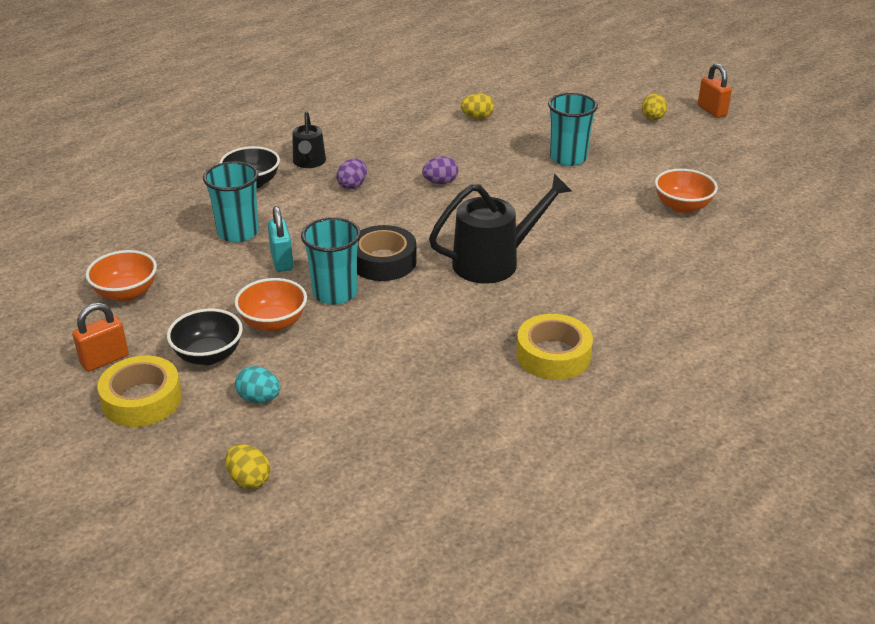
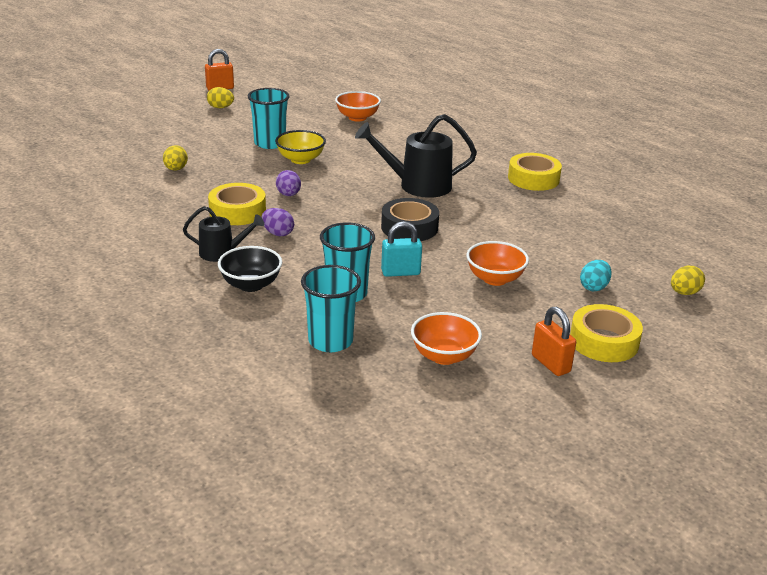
camera: 85 degrees left, 5 degrees down
black bowl [167,308,243,365] -> none
turquoise cup [301,217,361,305] -> turquoise cup moved to [301,265,361,352]
black watering can [429,174,572,284] -> black watering can turned 75 degrees counterclockwise [355,114,477,198]
none -> yellow tape [208,183,266,225]
none -> yellow bowl [275,130,326,164]

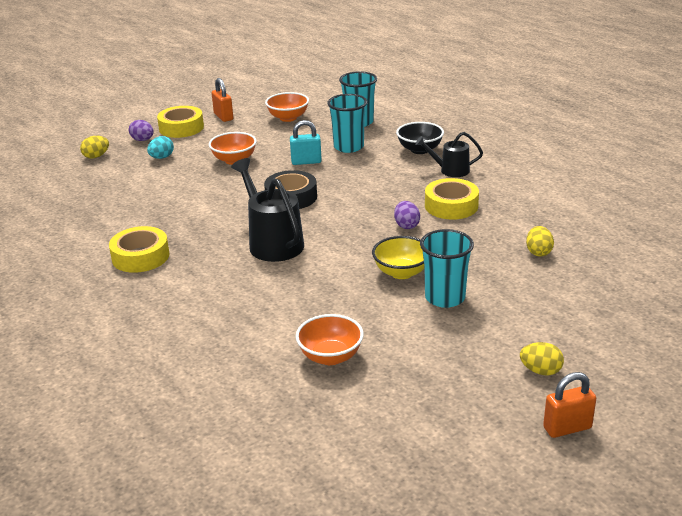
camera: 175 degrees left, 0 degrees up
purple egg [261,208,294,236] -> purple egg moved to [129,120,153,141]
black watering can [355,114,477,198] -> black watering can turned 120 degrees counterclockwise [231,158,304,262]

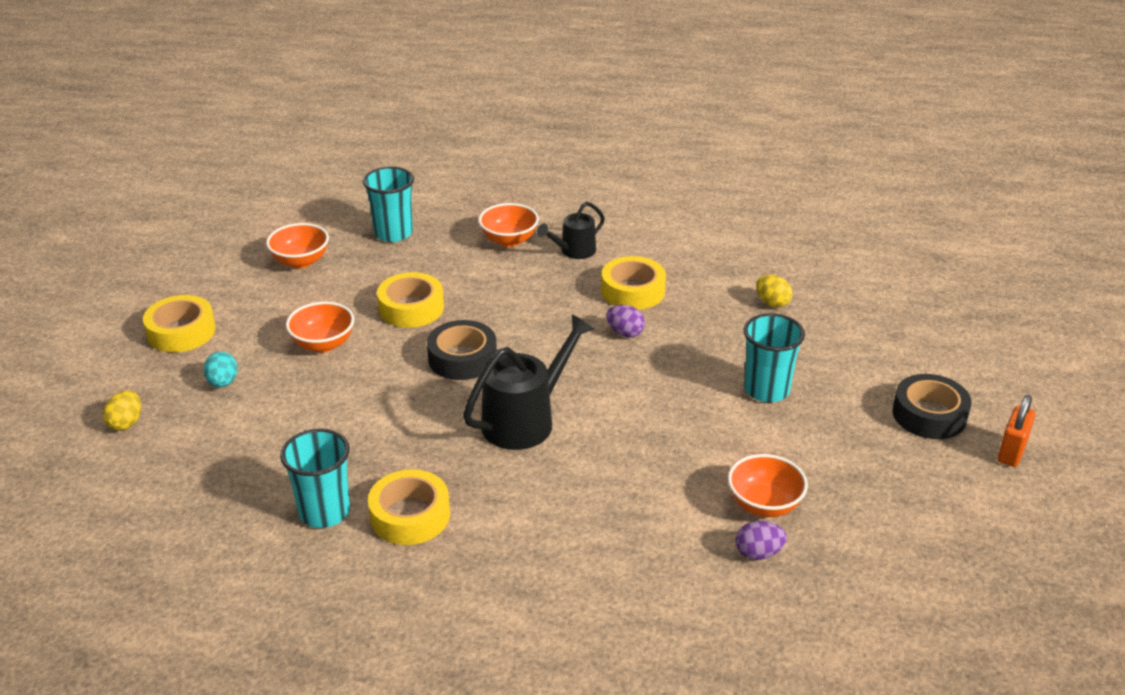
camera: 45 degrees left, 5 degrees up
purple egg [129,120,153,141] -> purple egg moved to [736,521,787,560]
orange padlock [212,78,233,122] -> none
black watering can [231,158,304,262] -> black watering can turned 120 degrees clockwise [463,314,594,450]
turquoise padlock [290,120,322,165] -> yellow tape [377,272,444,328]
turquoise cup [327,94,368,153] -> turquoise cup moved to [280,428,350,528]
yellow bowl [372,236,424,279] -> none
black bowl [396,122,444,154] -> orange bowl [478,203,539,247]
yellow egg [520,342,564,375] -> black tape [892,374,972,439]

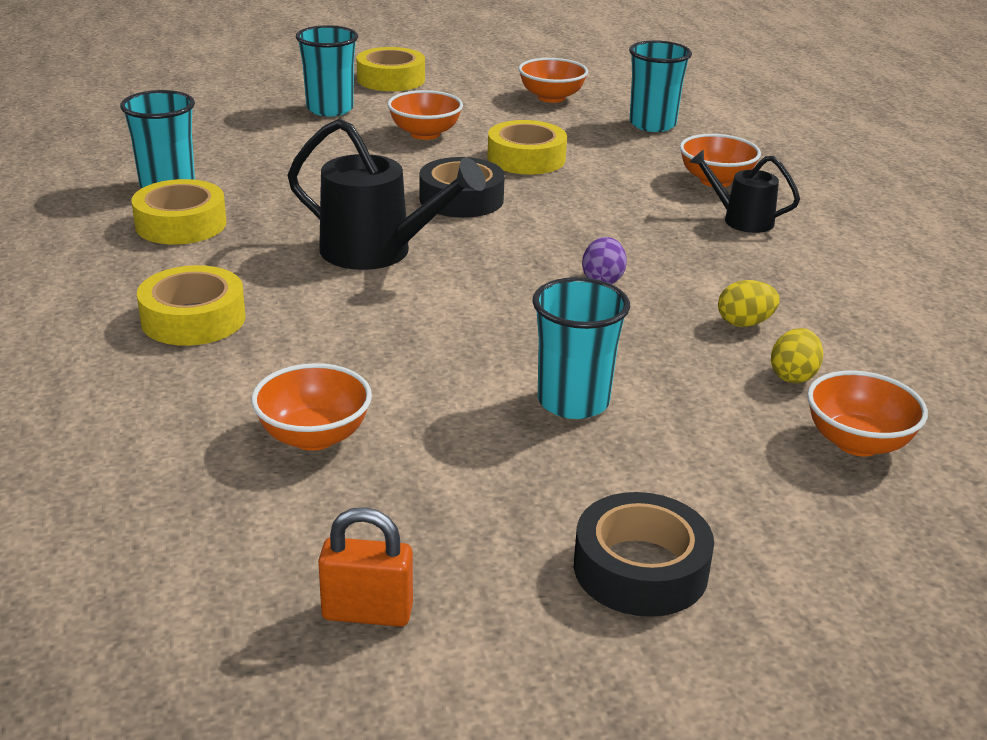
camera: 65 degrees right, 5 degrees down
yellow egg [103,390,141,430] -> yellow egg moved to [718,280,780,327]
turquoise egg [204,352,238,388] -> turquoise cup [296,25,358,116]
yellow tape [601,256,666,310] -> yellow tape moved to [137,265,246,346]
purple egg [736,521,787,560] -> none
orange padlock [998,395,1035,467] -> orange padlock moved to [318,507,413,627]
none -> orange bowl [807,370,928,457]

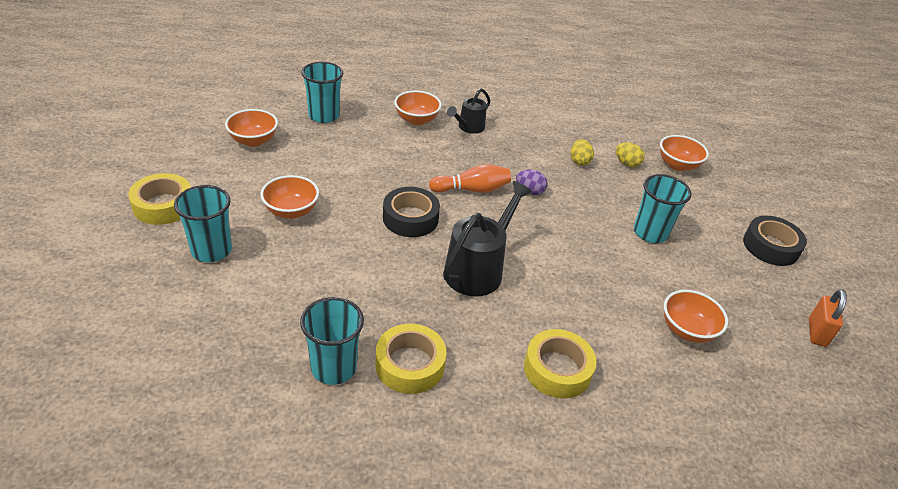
camera: 80 degrees left, 10 degrees up
yellow tape [488,120,567,175] -> none
none -> orange bowling pin [429,164,511,193]

